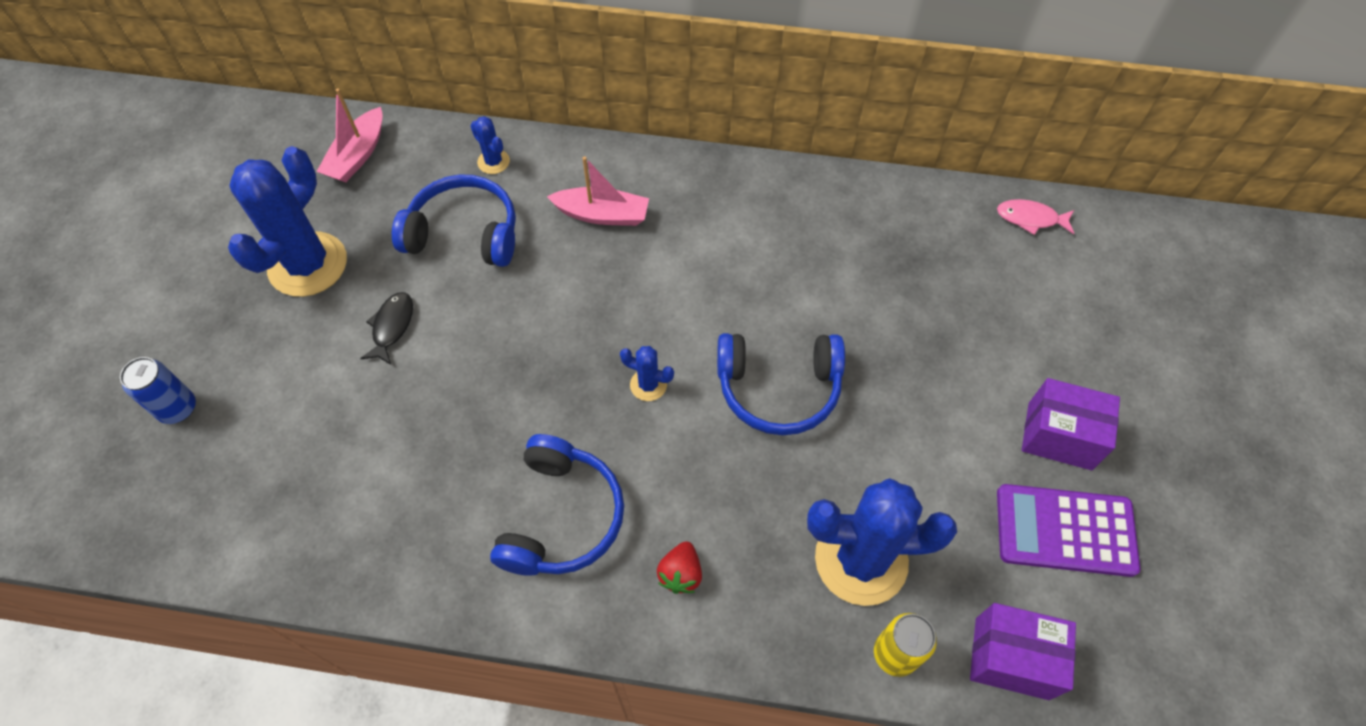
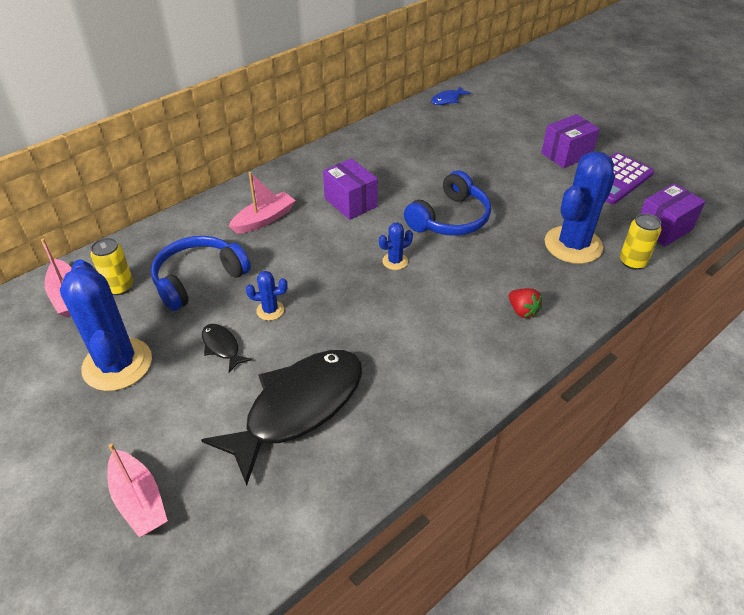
camera: 50 degrees left, 15 degrees down
blue can [120,357,196,424] -> pink boat [108,443,168,537]
blue cactus [471,116,510,174] -> blue cactus moved to [246,271,288,321]
blue headphones [490,434,624,576] -> none
pink fish [997,199,1074,235] -> blue fish [431,86,471,105]
none -> yellow can [91,238,133,295]
none -> black fish [201,350,362,486]
none -> purple box [323,158,378,220]

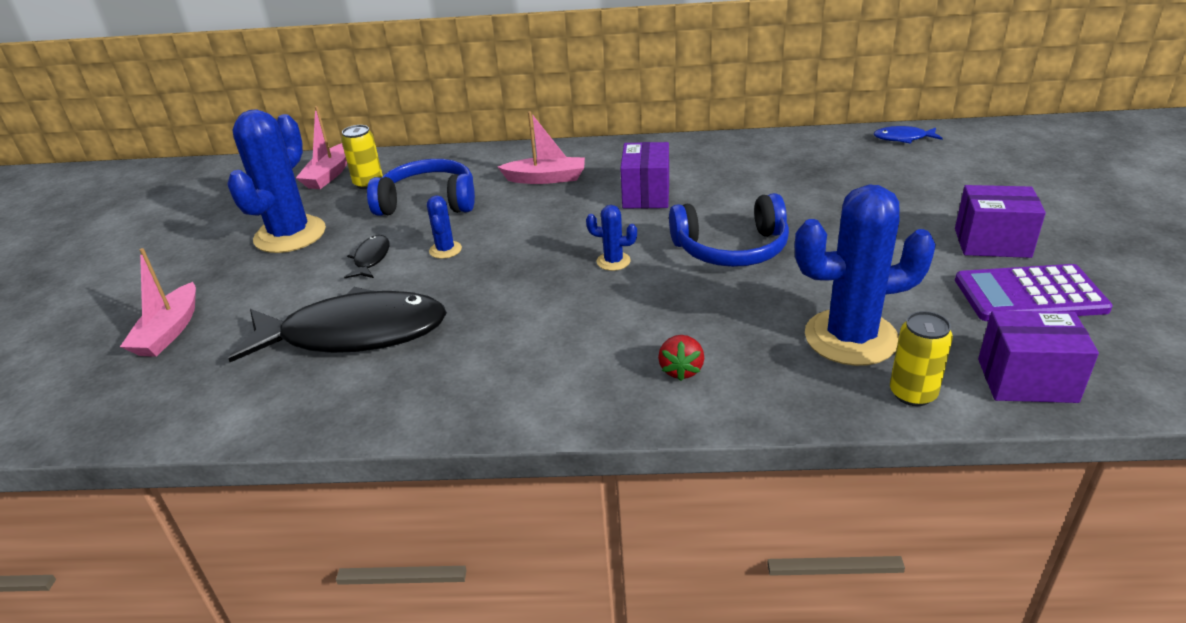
camera: 45 degrees right, 10 degrees down
blue cactus [246,271,288,321] -> blue cactus turned 45 degrees clockwise [427,195,462,259]

